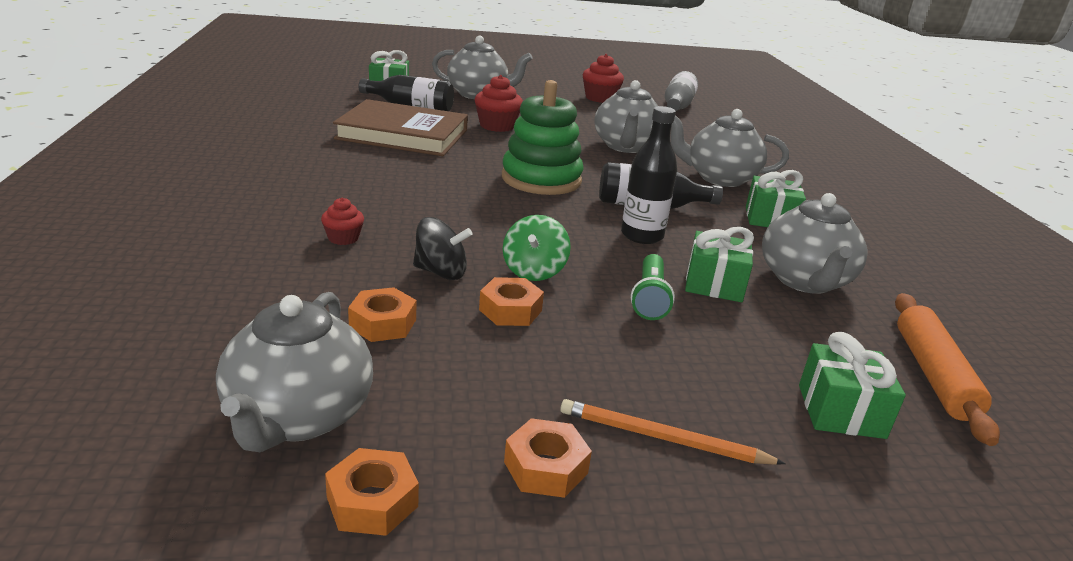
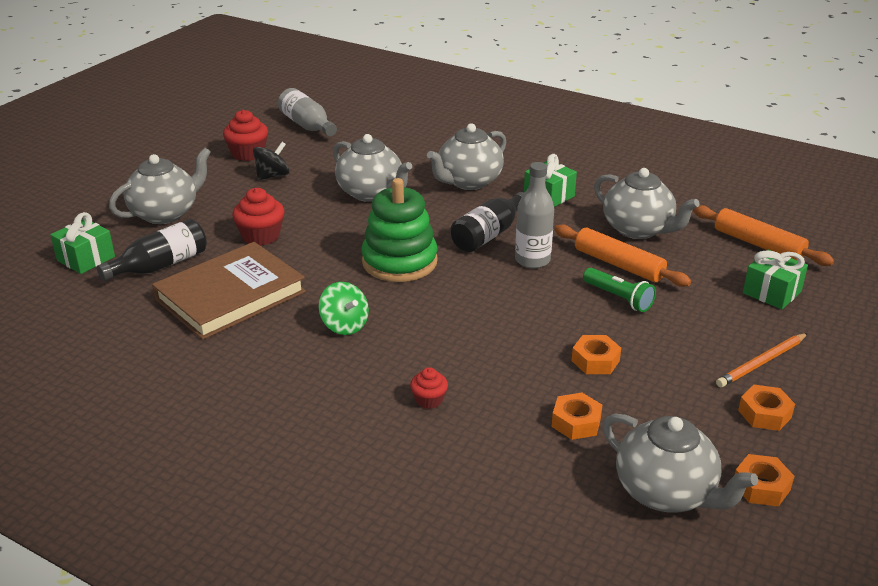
camera: 50 degrees left, 5 degrees up
black spinning top [413,217,472,280] -> black spinning top moved to [253,142,290,180]
green spinning top [503,215,571,281] -> green spinning top moved to [319,282,369,335]
black bottle [621,106,677,244] -> grey bottle [515,162,554,268]
green gift [685,227,754,302] -> orange rolling pin [554,224,691,287]

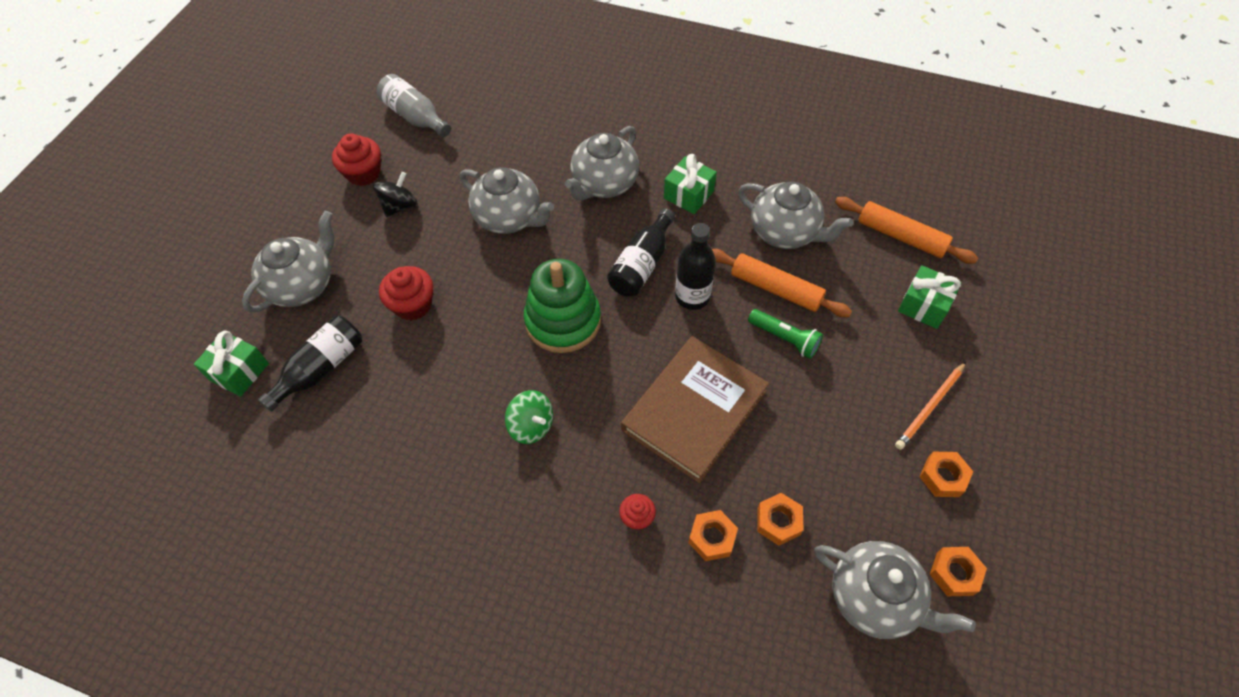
camera: 10 degrees left, 25 degrees up
brown book [152,242,306,340] -> brown book moved to [621,336,769,483]
grey bottle [515,162,554,268] -> black bottle [675,223,716,310]
orange nut [572,335,621,374] -> orange nut moved to [688,510,738,561]

